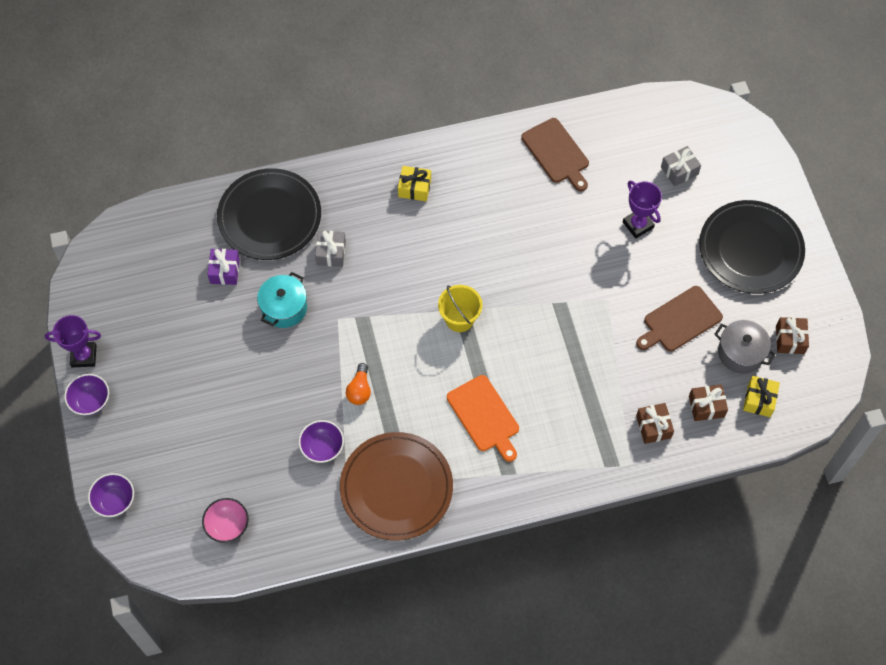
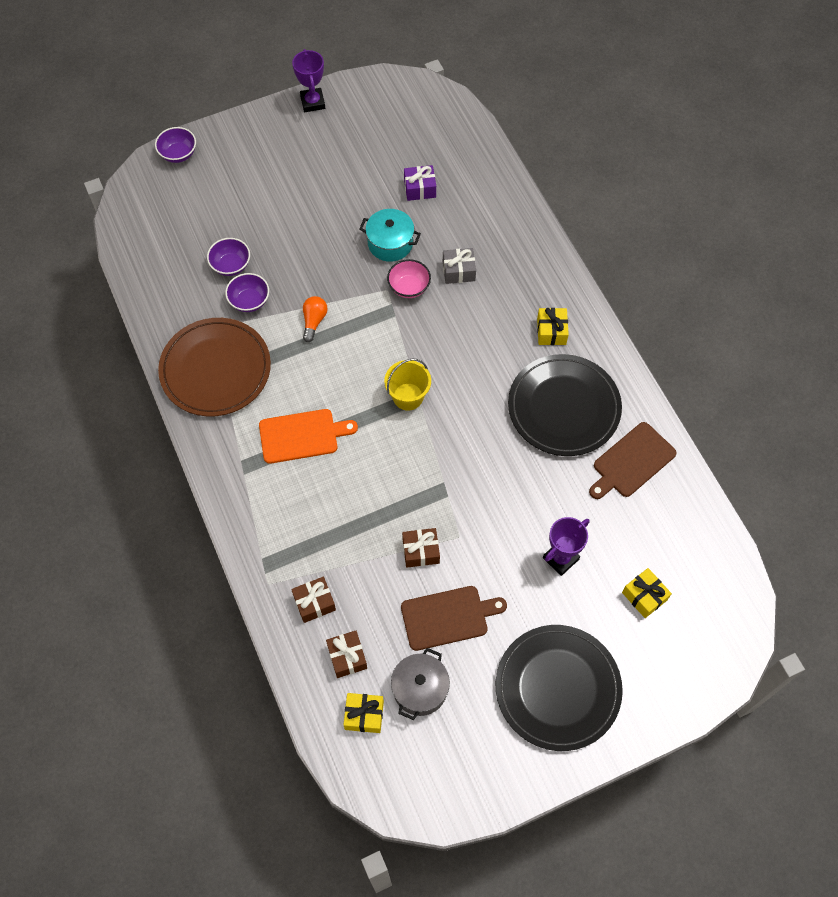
camera: 80 degrees right, 0 degrees up
purple bowl [64,374,109,415] -> purple bowl moved to [207,238,250,276]
pink bowl [202,498,249,543] -> pink bowl moved to [387,259,431,298]
black plate [217,168,321,260] -> black plate moved to [508,354,622,456]
orange light bulb [346,363,371,405] -> orange light bulb turned 105 degrees clockwise [303,296,328,342]
orange cutting board [447,375,519,462] -> orange cutting board turned 150 degrees counterclockwise [259,409,358,464]
brown cutting board [636,286,723,352] -> brown cutting board turned 120 degrees clockwise [401,586,507,651]
grey gift [661,146,701,186] -> yellow gift [622,568,672,618]
brown gift [776,317,809,354] -> brown gift moved to [402,528,440,568]

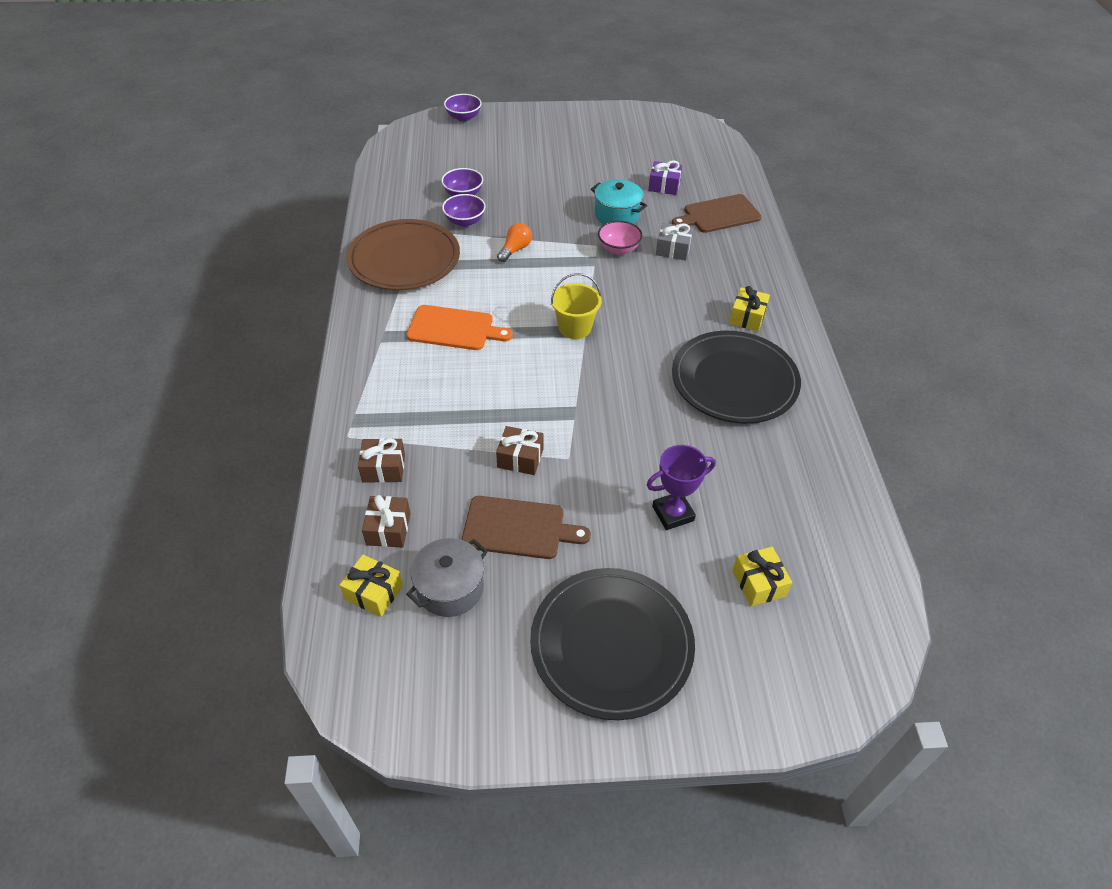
camera: 20 degrees right, 15 degrees down
purple trophy [292,49,325,112] -> none
brown cutting board [589,422,677,499] -> brown cutting board moved to [672,194,761,233]

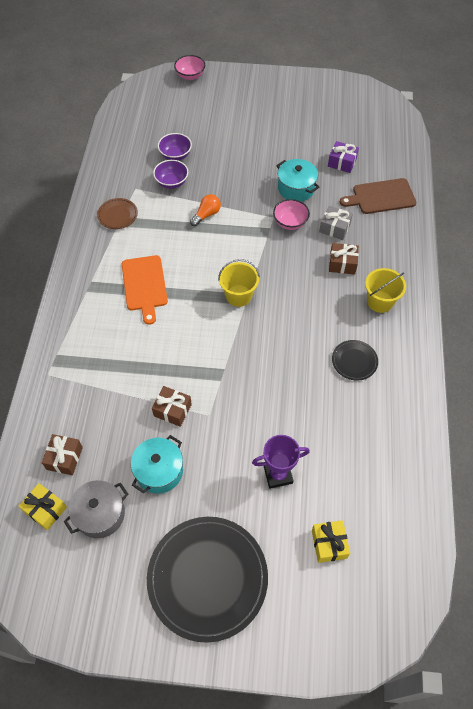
camera: 10 degrees right, 10 degrees up
brown plate [346,219,460,290] -> brown plate [97,198,138,229], size x0.45
brown gift [358,438,405,483] -> brown gift moved to [329,243,359,275]
orange cutting board [406,305,512,350] -> orange cutting board turned 60 degrees clockwise [122,255,168,325]
purple bowl [444,94,482,122] -> pink bowl [174,55,205,80]
brown cutting board [461,496,591,559] -> turquoise pot [131,435,183,494]
black plate [672,331,801,424] -> black plate [332,340,378,380], size x0.45
yellow gift [729,286,770,331] -> yellow bucket [365,268,406,313]

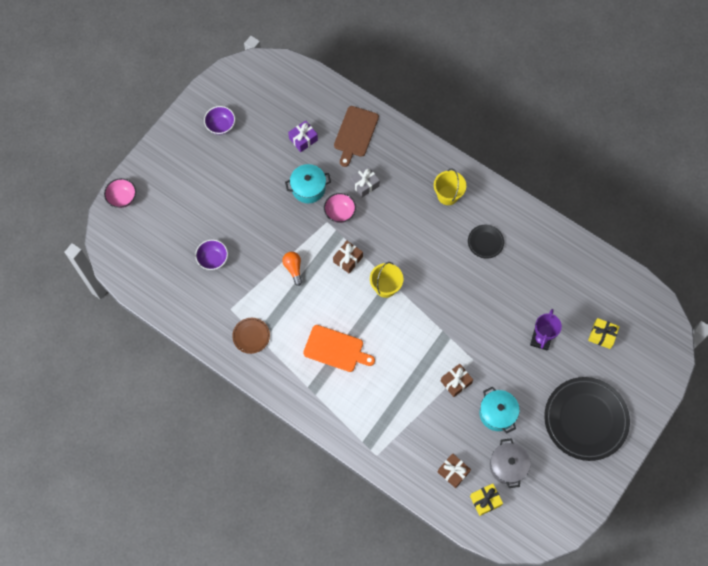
camera: 60 degrees left, 10 degrees up
purple bowl [153,160,188,189] -> purple bowl moved to [204,106,235,135]
brown gift [329,243,359,275] -> brown gift moved to [333,241,363,273]

